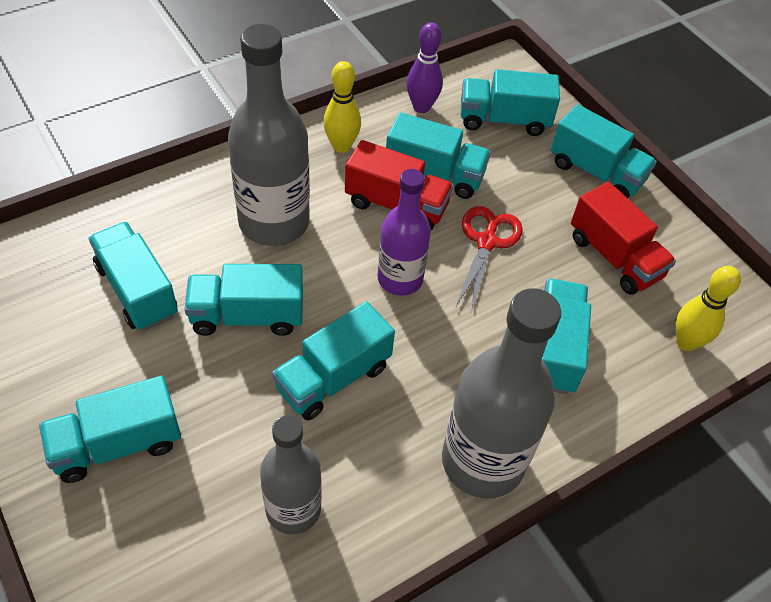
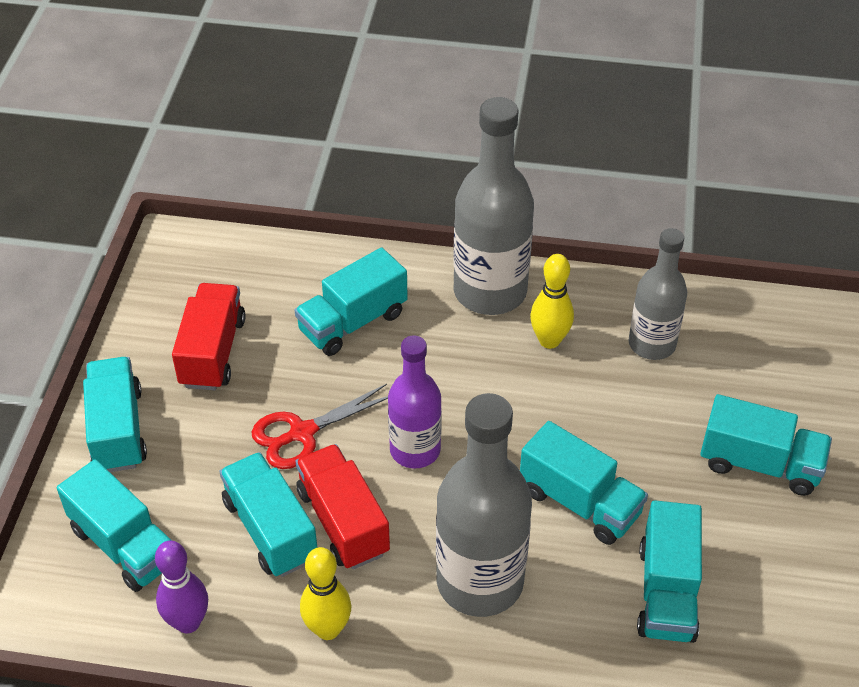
camera: 135 degrees left, 5 degrees down
turquoise truck [272,301,395,420] -> none
yellow bowling pin [676,266,741,351] -> yellow bowling pin moved to [530,254,574,349]

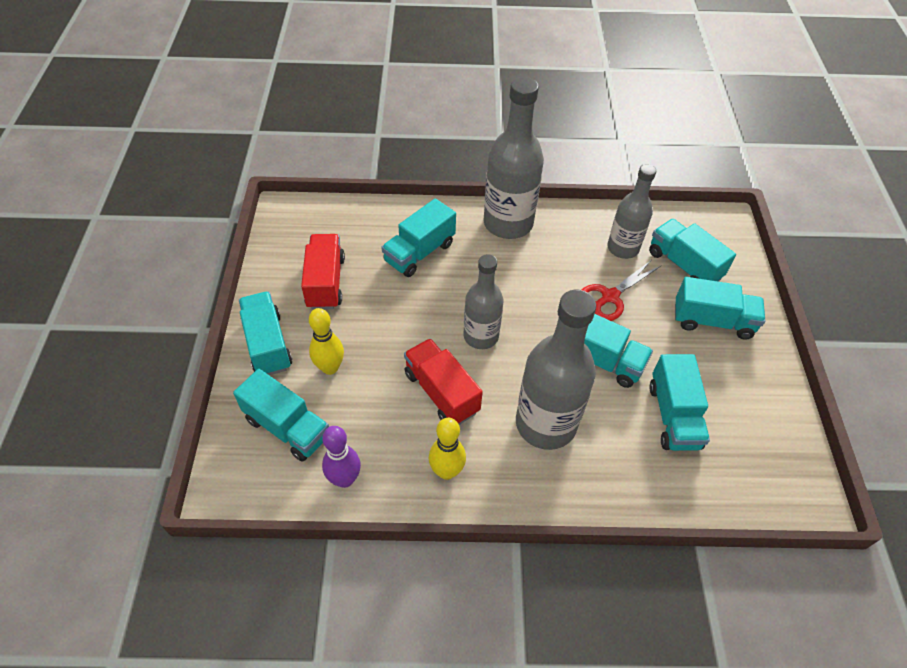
camera: 10 degrees left, 5 degrees up
turquoise truck [219,452,317,577] -> turquoise truck moved to [649,219,736,281]
red scissors [252,384,388,469] -> red scissors moved to [582,261,661,321]
purple bottle [388,335,442,468] -> grey bottle [463,254,503,349]
yellow bowling pin [530,254,574,349] -> yellow bowling pin moved to [309,308,344,375]

